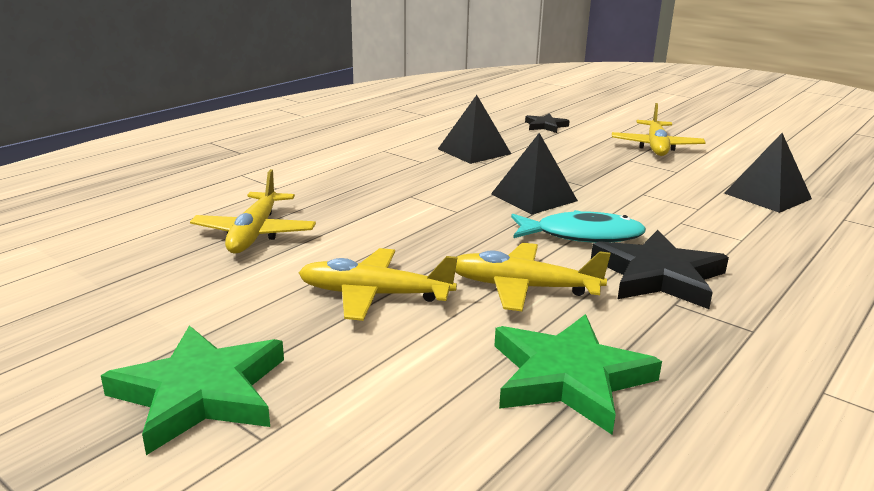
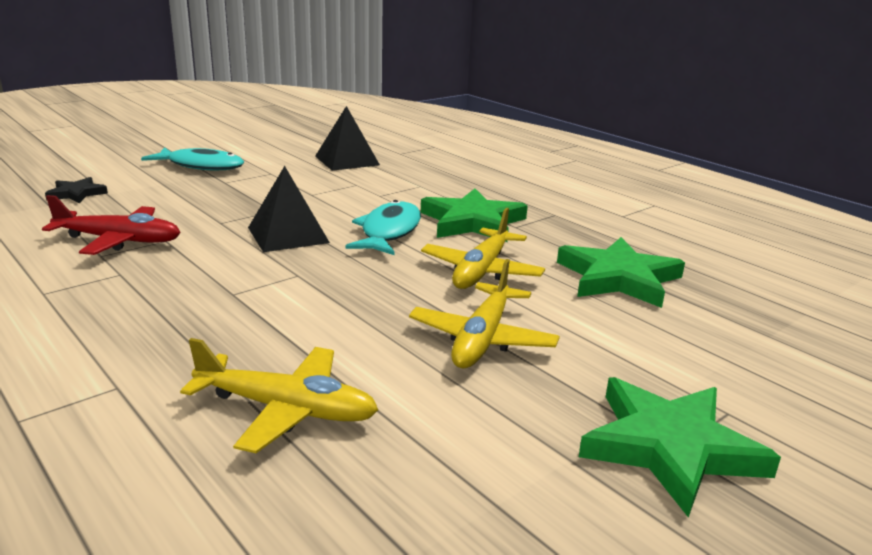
camera: 80 degrees left, 0 degrees up
black pyramid [438,95,511,164] -> red plane [42,195,181,255]
black star [591,230,729,309] -> green star [421,189,528,242]
yellow plane [612,103,706,156] -> turquoise fish [141,147,244,170]

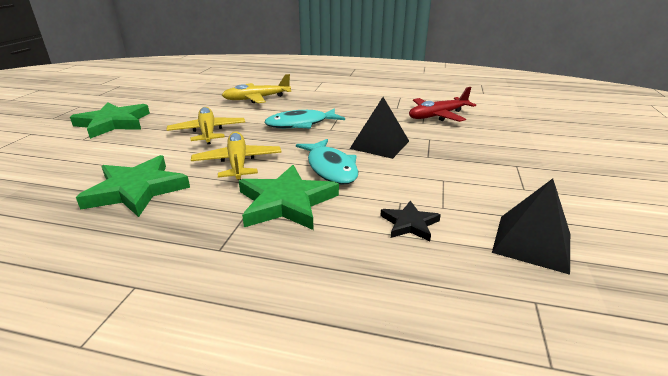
camera: 145 degrees right, 5 degrees up
black star [45,177,108,203] -> black star moved to [380,201,441,241]
turquoise fish [141,147,244,170] -> turquoise fish moved to [265,108,345,129]

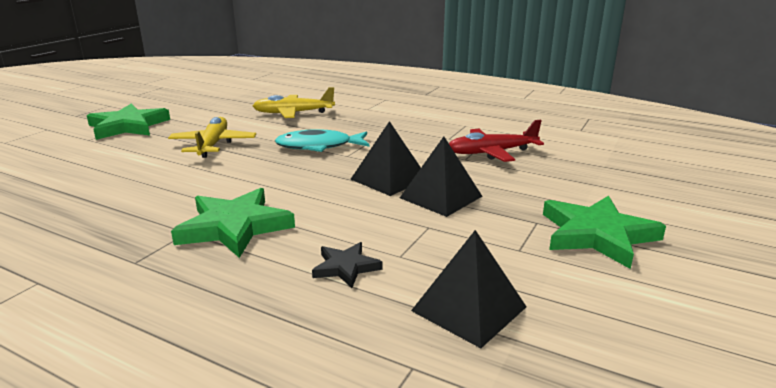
camera: 15 degrees right, 5 degrees down
green star [76,155,190,217] -> green star moved to [543,196,666,269]
yellow plane [191,131,282,180] -> none
turquoise fish [296,139,358,185] -> none
none -> black pyramid [400,137,483,217]

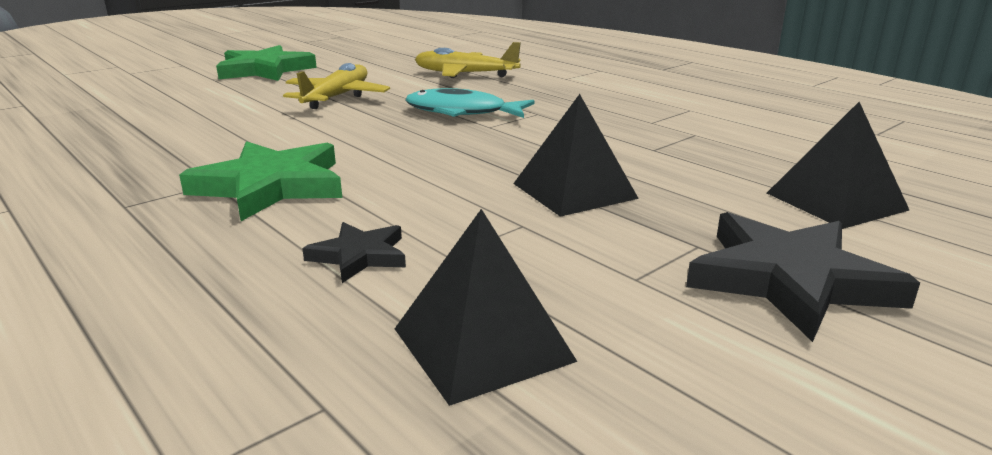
camera: 20 degrees right, 0 degrees up
black pyramid [351,121,421,196] -> black pyramid moved to [767,102,909,229]
red plane [449,120,544,162] -> none
green star [543,196,666,269] -> black star [686,212,920,342]

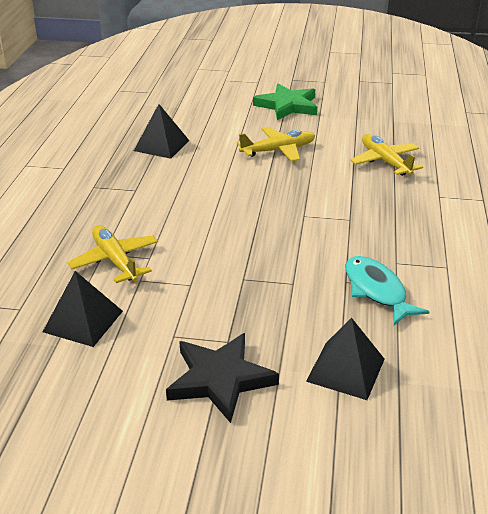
camera: 50 degrees right, 10 degrees up
green star [179,141,342,221] -> none
black star [302,222,406,283] -> yellow plane [68,225,158,283]
turquoise fish [406,88,535,118] -> turquoise fish moved to [345,256,429,325]
black pyramid [513,94,639,217] -> black pyramid moved to [134,104,190,159]

